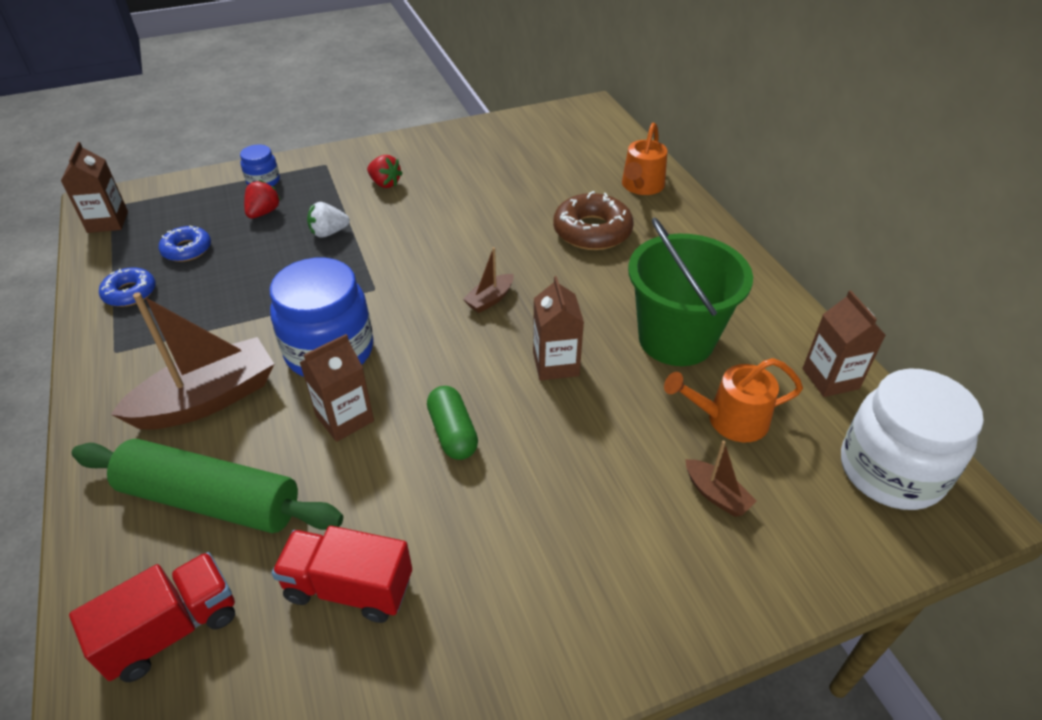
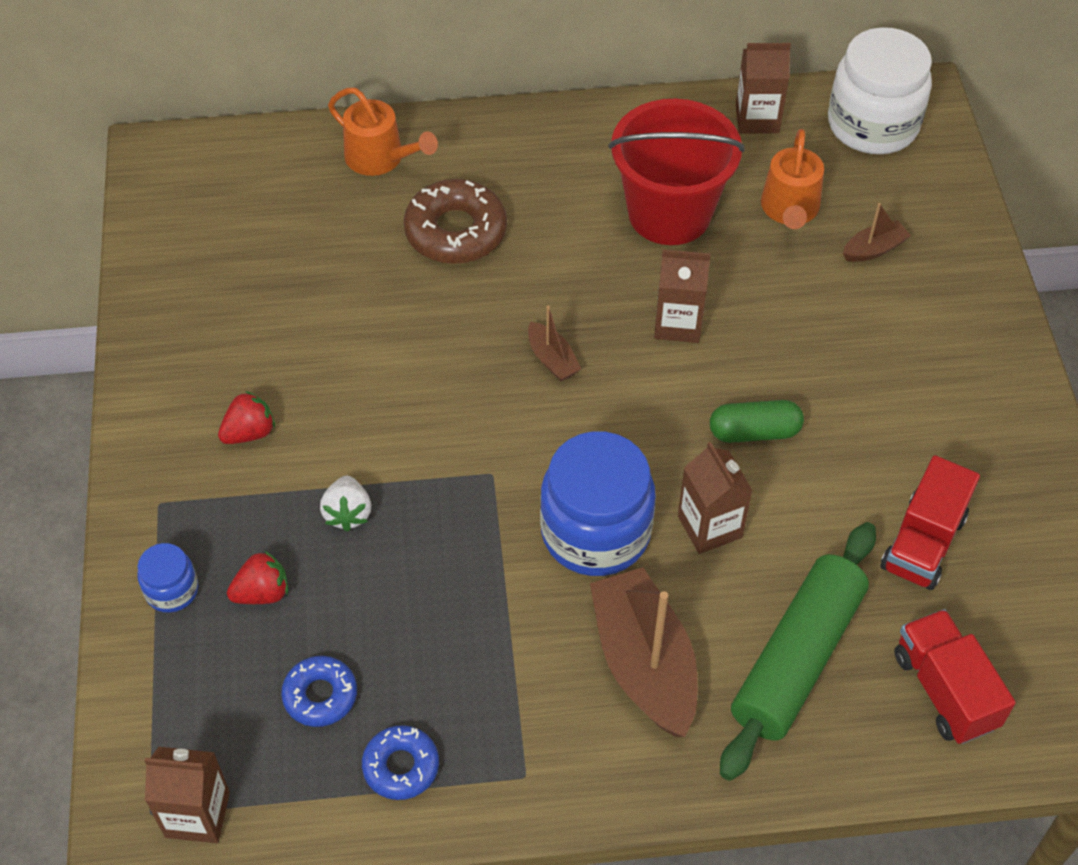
camera: 75 degrees left, 10 degrees up
red strawberry [244,180,281,219] -> red strawberry turned 120 degrees clockwise [227,550,288,604]
green bucket [628,217,753,366] -> red bucket [609,99,744,245]

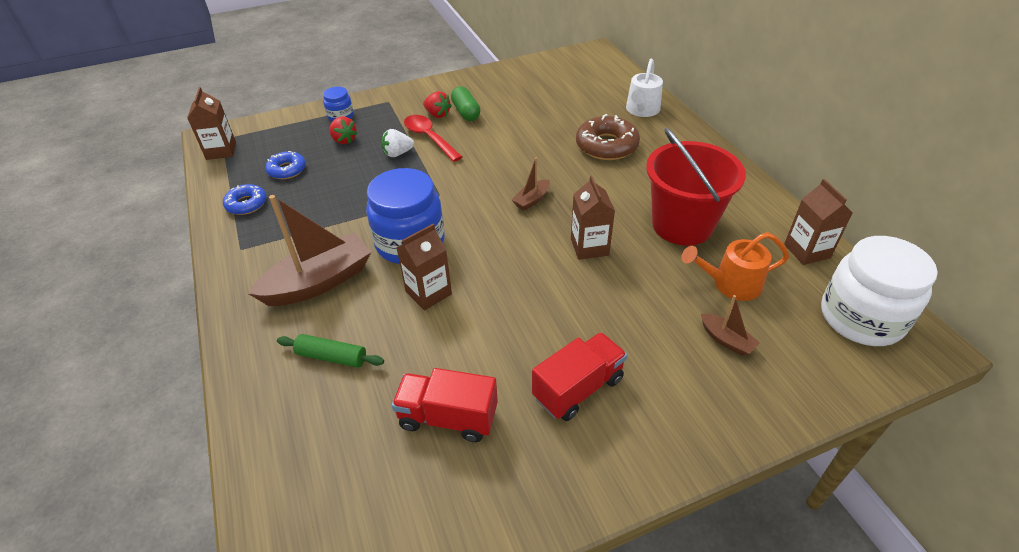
camera: 75 degrees right, 10 degrees down
orange watering can [328,88,438,176] -> white watering can [626,59,663,117]
green capsule [710,400,804,443] -> green capsule moved to [451,86,480,121]
green rolling pin [720,522,876,781] -> green rolling pin [277,334,384,368], size x0.50
red truck [894,609,1016,744] -> red truck moved to [532,332,627,421]
none -> red spoon [404,115,462,162]

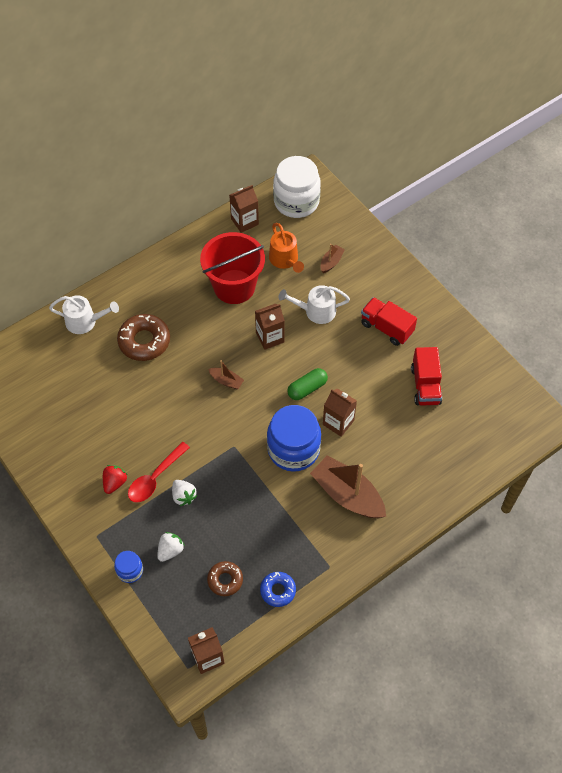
camera: 105 degrees left, 15 degrees up
blue donut [265,151,306,179] -> brown donut [207,561,243,596]
green rolling pin [277,334,384,368] -> none
red strawberry [329,116,358,144] -> white strawberry [157,532,185,562]
green capsule [451,86,480,121] -> green capsule moved to [287,368,328,400]
none -> white watering can [278,285,350,324]

